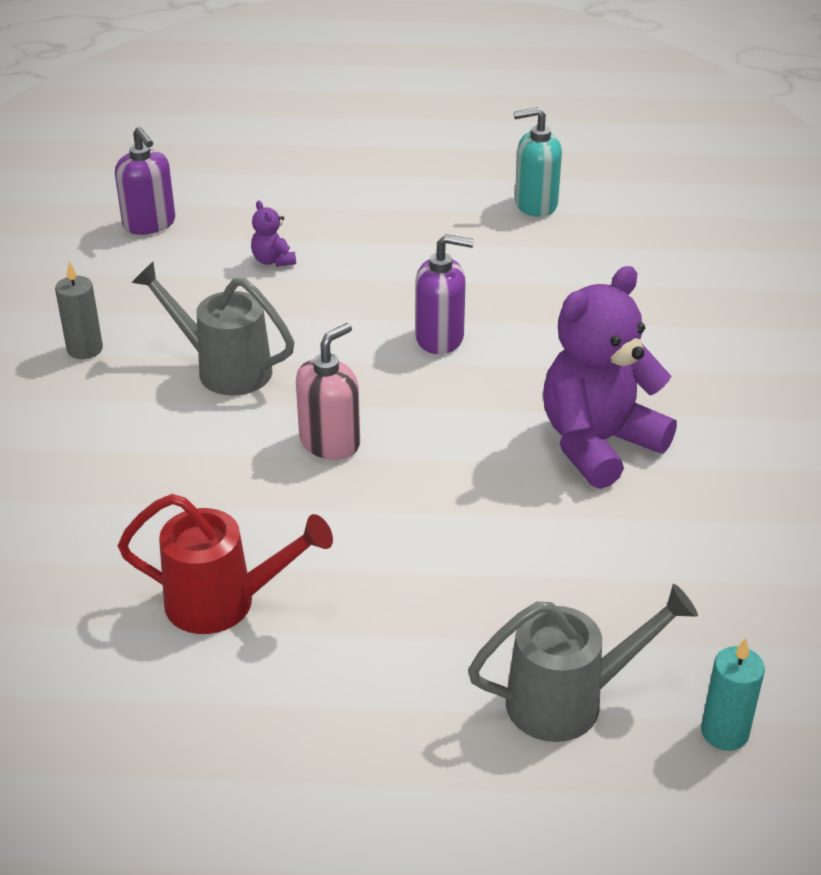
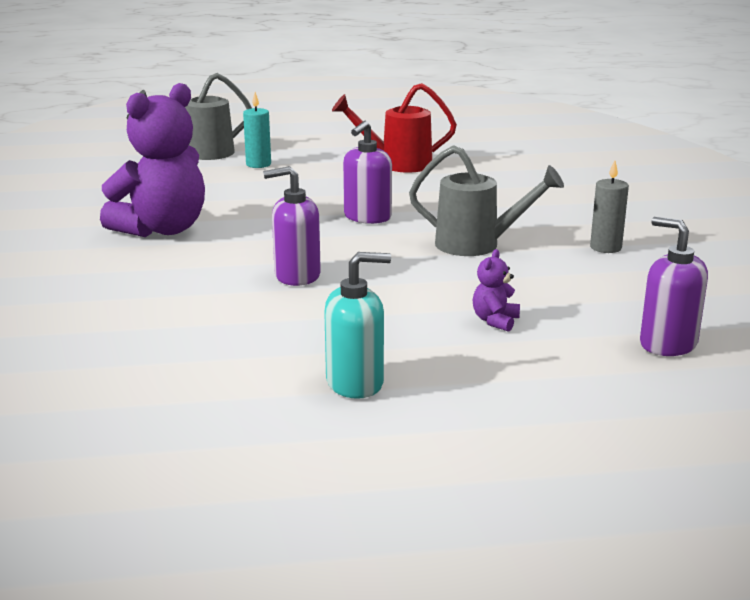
camera: 170 degrees right, 15 degrees down
purple teddy bear [251,201,296,267] -> purple teddy bear turned 120 degrees counterclockwise [473,249,520,332]
pink soap dispenser [296,323,360,460] -> purple soap dispenser [343,121,392,224]
turquoise soap dispenser [514,107,562,217] -> turquoise soap dispenser moved to [324,252,391,399]
turquoise candle [701,638,765,751] -> turquoise candle moved to [243,92,271,168]

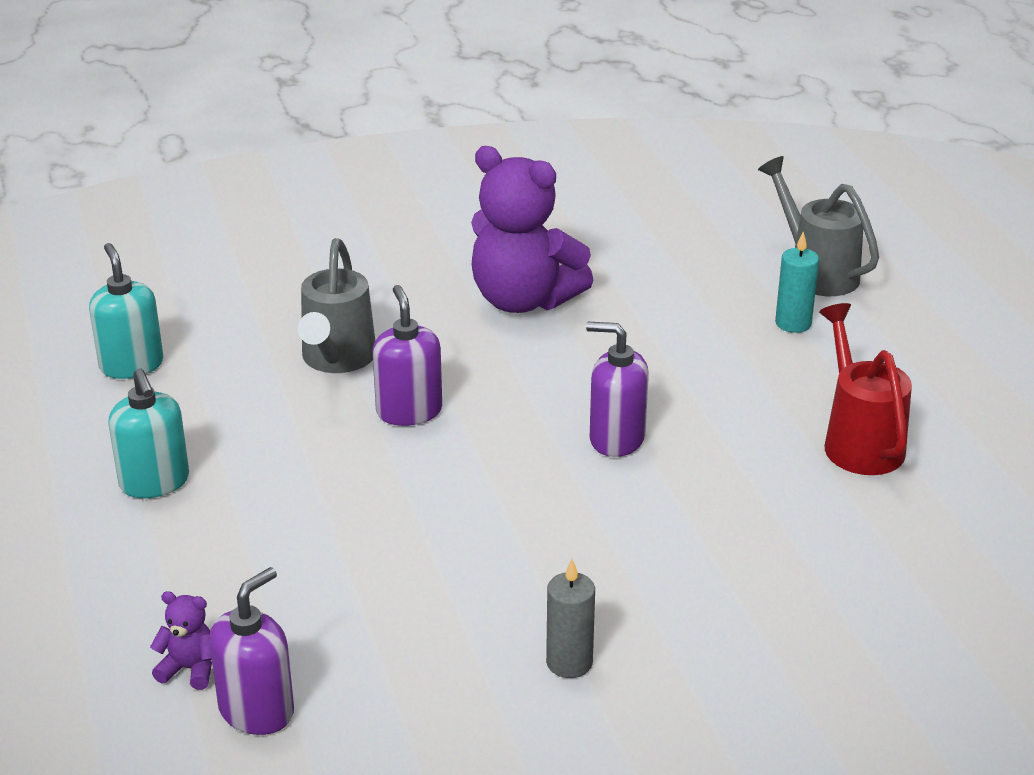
camera: 80 degrees right, 10 degrees up
grey watering can [409,145,564,256] -> grey watering can moved to [298,238,375,373]
purple teddy bear [473,249,520,332] -> purple teddy bear moved to [150,591,212,690]
none -> turquoise soap dispenser [89,243,164,379]

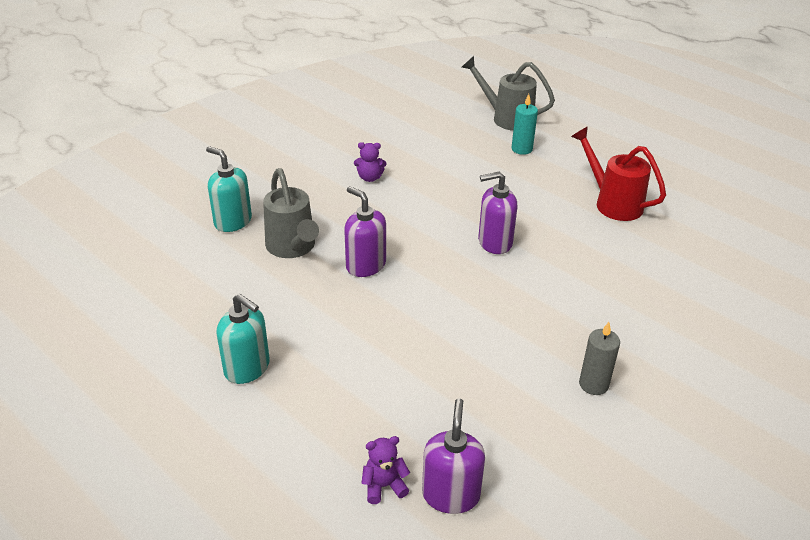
camera: 30 degrees left, 5 degrees up
turquoise soap dispenser [89,243,164,379] -> turquoise soap dispenser moved to [206,146,252,232]
purple teddy bear [471,146,594,313] -> purple teddy bear [354,142,386,182], size x0.40

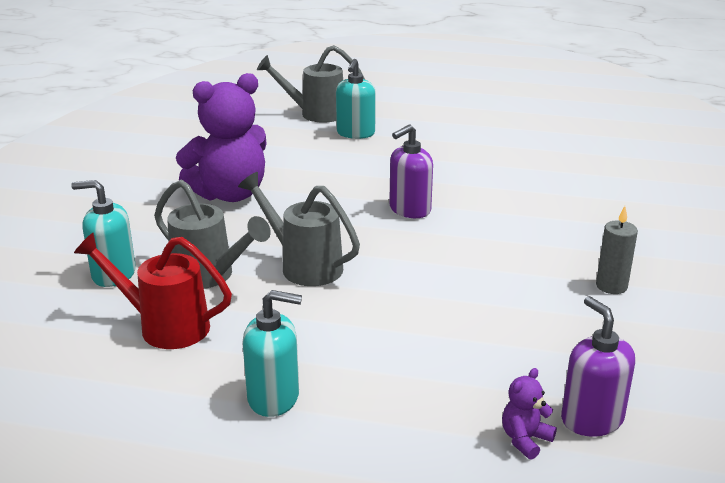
camera: 30 degrees left, 10 degrees down
purple soap dispenser [344,186,386,277] -> grey watering can [238,172,360,286]
purple teddy bear [354,142,386,182] -> purple teddy bear [176,73,267,202], size x2.47
turquoise candle [512,94,538,155] -> turquoise soap dispenser [336,59,376,139]
red watering can [571,126,666,221] -> red watering can moved to [74,233,232,349]

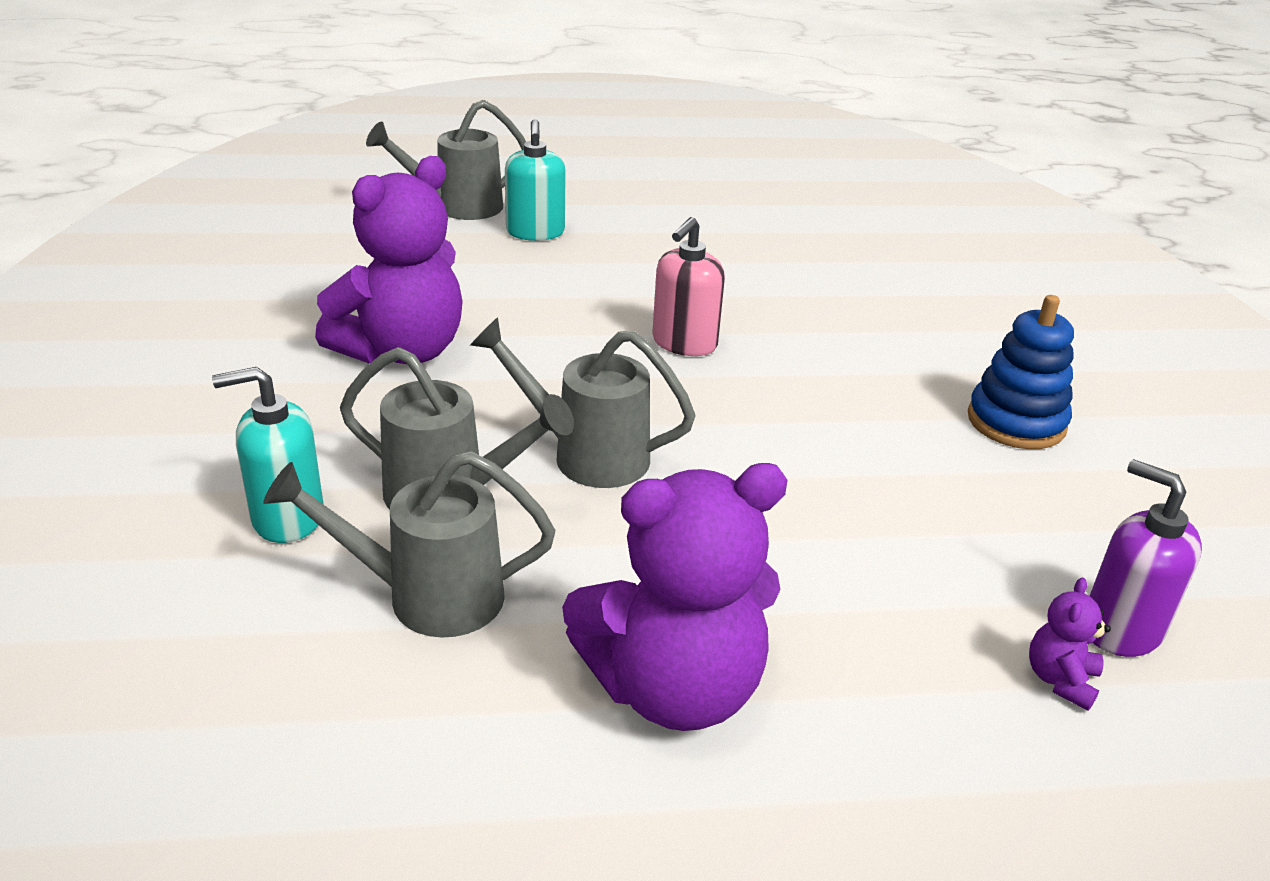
camera: 20 degrees left, 5 degrees up
red watering can [74,233,232,349] -> grey watering can [263,451,555,638]
turquoise soap dispenser [243,290,302,417] -> purple teddy bear [562,463,788,731]
purple soap dispenser [389,124,433,218] -> pink soap dispenser [652,217,725,356]
grey candle [596,206,638,294] -> blue stacking toy [968,295,1074,449]

